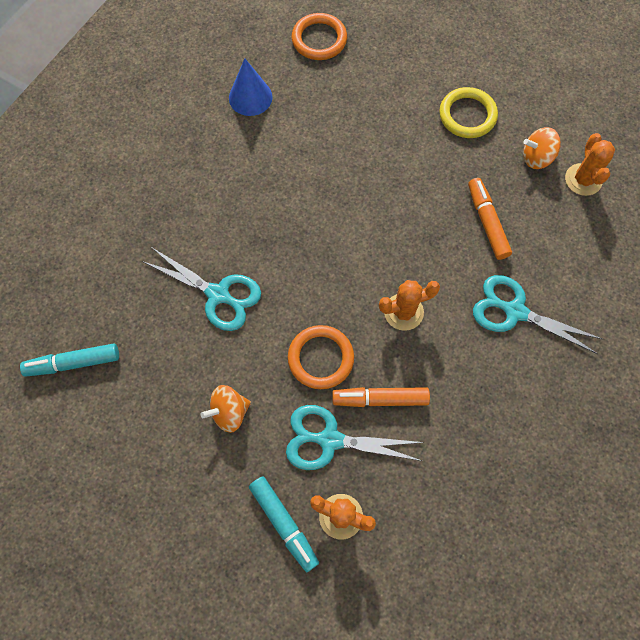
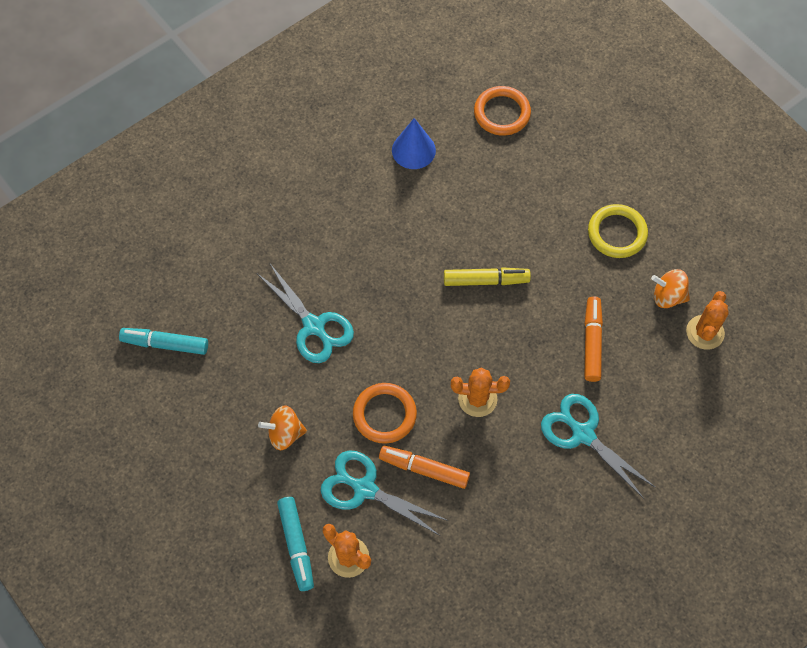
camera: 20 degrees right, 5 degrees down
none -> yellow marker [444,267,531,286]

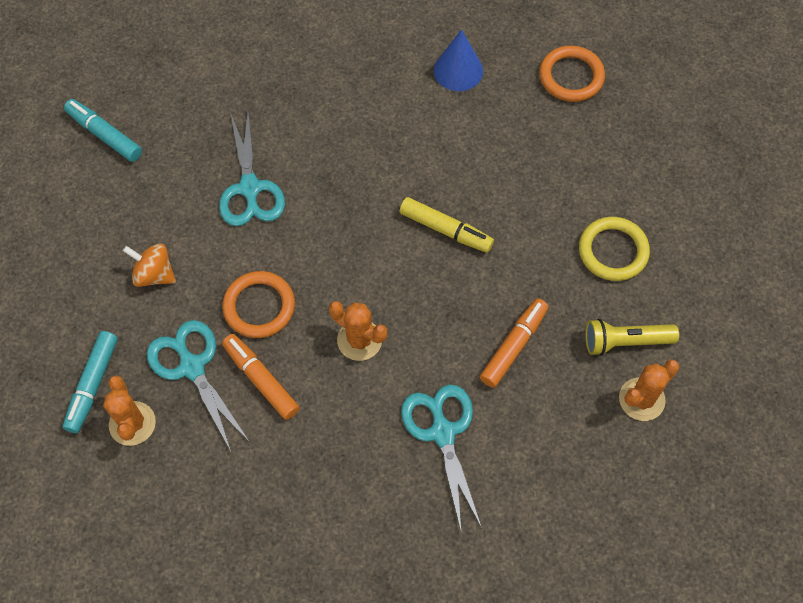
camera: 30 degrees right, 0 degrees up
orange spinning top [651,269,690,308] -> yellow flashlight [585,319,679,356]

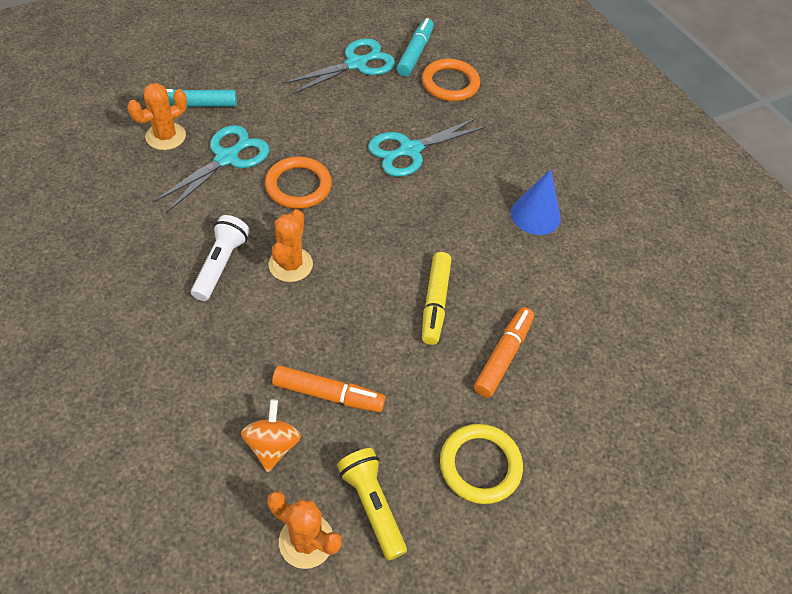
camera: 65 degrees right, 10 degrees down
orange spinning top [123,244,176,287] -> orange spinning top moved to [241,399,301,472]
orange marker [222,334,300,420] -> orange marker moved to [474,307,534,398]
turquoise scissors [401,385,482,530] -> turquoise scissors moved to [284,38,395,94]
blue cone [434,29,483,91] -> blue cone moved to [511,169,561,235]
orange ring [539,46,605,102] -> orange ring moved to [422,59,480,101]
none -> white flashlight [191,215,250,301]

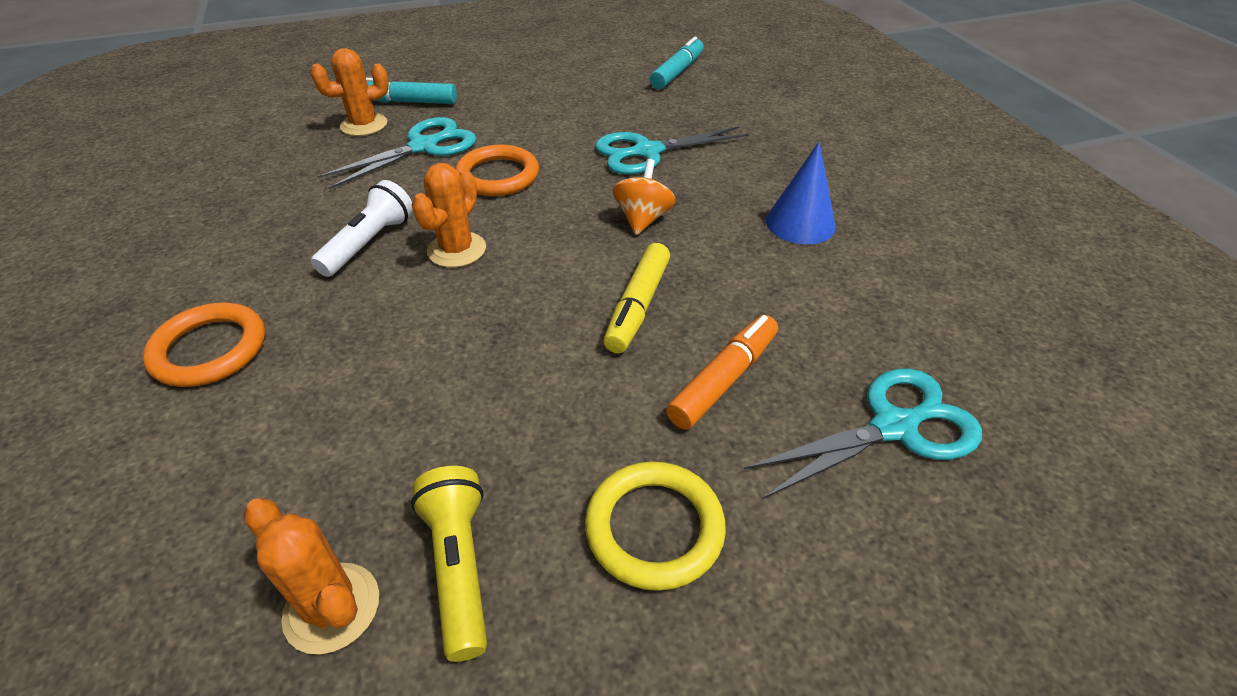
camera: 15 degrees right, 10 degrees down
orange spinning top [241,399,301,472] -> orange spinning top moved to [613,159,676,235]
orange marker [272,366,385,412] -> none
turquoise scissors [284,38,395,94] -> turquoise scissors moved to [744,369,982,499]
orange ring [422,59,480,101] -> orange ring moved to [143,303,265,387]

